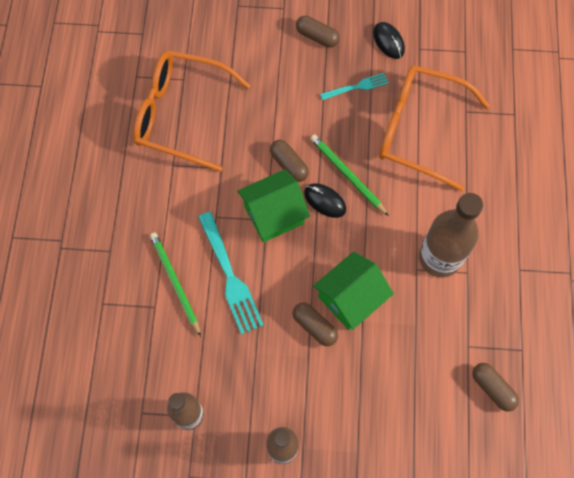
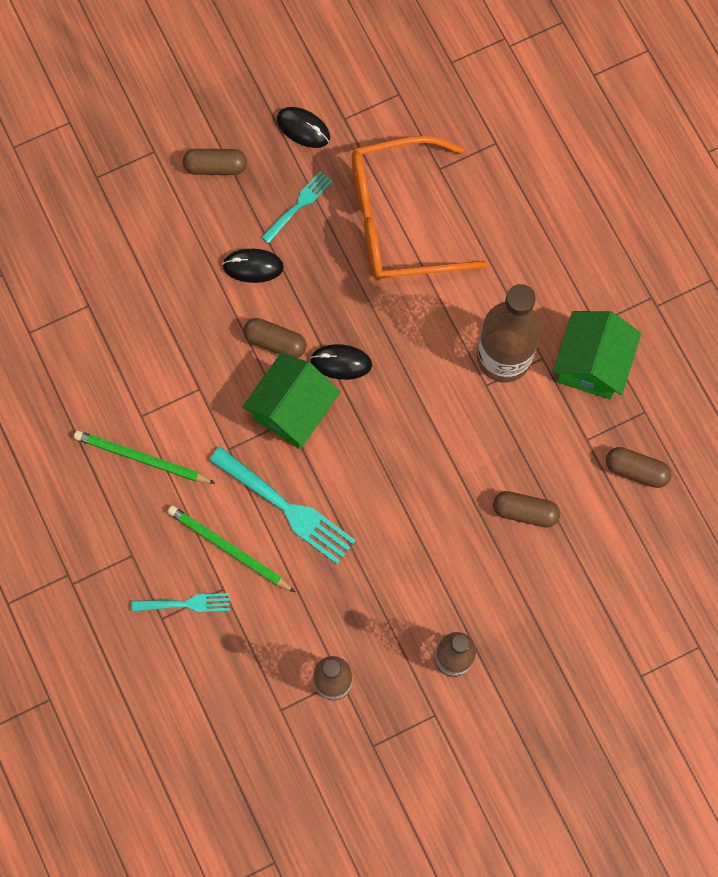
camera: 30 degrees left, 5 degrees up
orange glasses [133,51,251,172] -> none
brown capsule [292,303,338,346] -> brown capsule moved to [493,491,560,528]
green pencil [310,135,389,216] -> green pencil moved to [74,431,216,484]
green house [313,252,394,330] -> green house moved to [553,311,641,399]
none -> turquoise fork [131,593,230,612]
none -> black mouse [222,249,284,283]

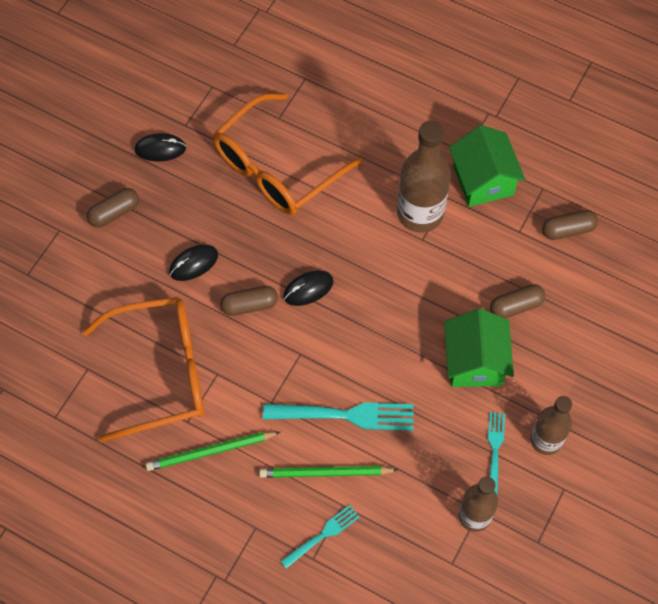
camera: 35 degrees left, 10 degrees down
green house [242,353,341,449] -> green house moved to [444,309,514,387]
turquoise fork [261,171,333,243] -> turquoise fork moved to [488,412,505,495]
none -> orange glasses [82,297,204,442]

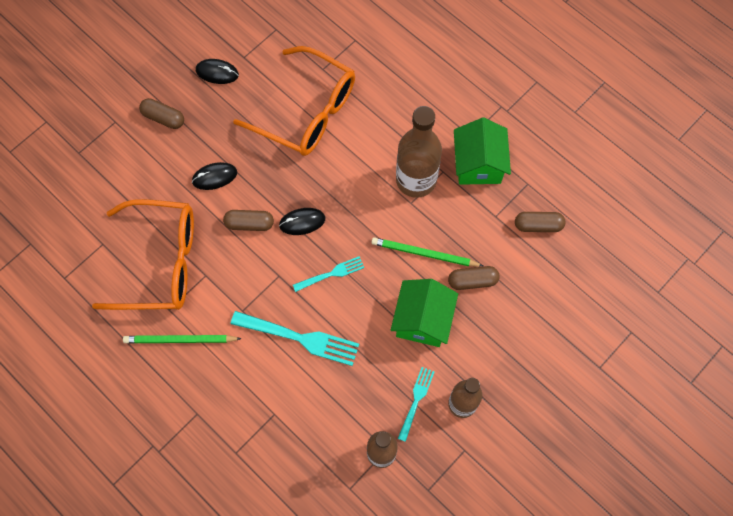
camera: 15 degrees right, 5 degrees up
brown capsule [87,188,139,228] -> brown capsule turned 45 degrees clockwise [139,98,184,129]
orange glasses [213,93,362,215] -> orange glasses turned 120 degrees counterclockwise [233,46,355,156]
green pencil [259,466,398,478] -> green pencil moved to [371,237,483,266]
turquoise fork [281,505,360,569] -> turquoise fork moved to [293,256,364,292]

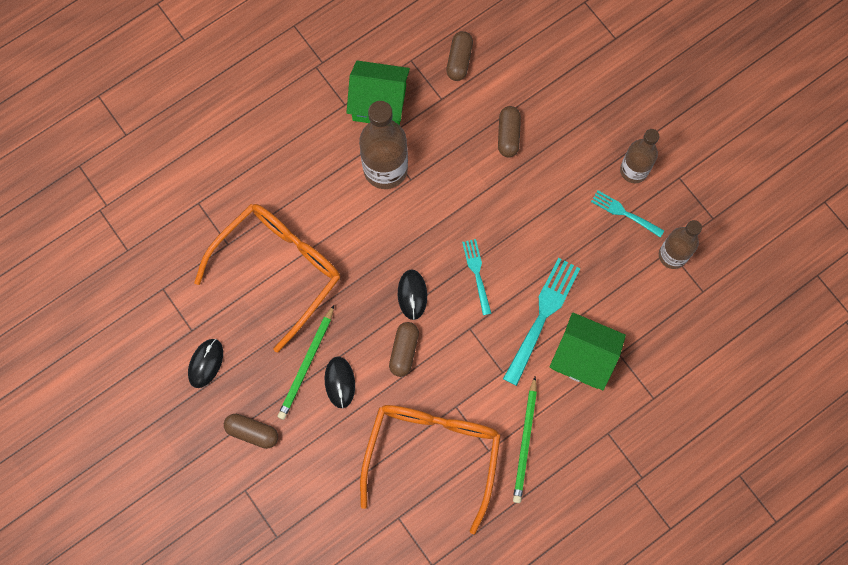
camera: 80 degrees left, 5 degrees up
brown capsule [139,98,184,129] -> brown capsule turned 75 degrees clockwise [224,414,278,449]
green pencil [371,237,483,266] -> green pencil moved to [277,305,334,420]
green house [391,279,458,347] -> green house moved to [550,312,626,390]

